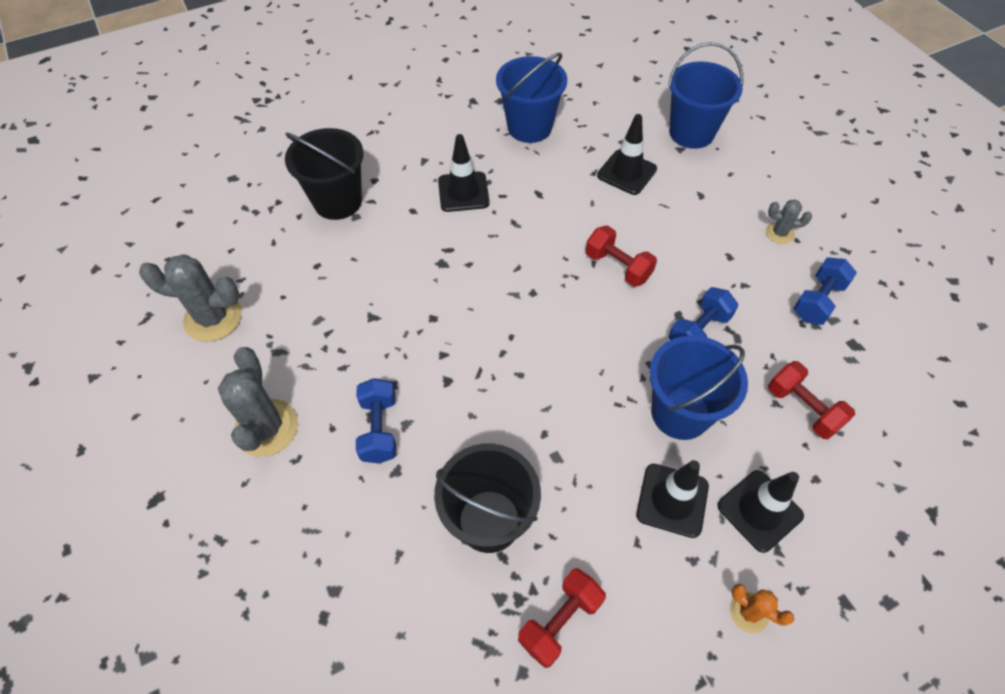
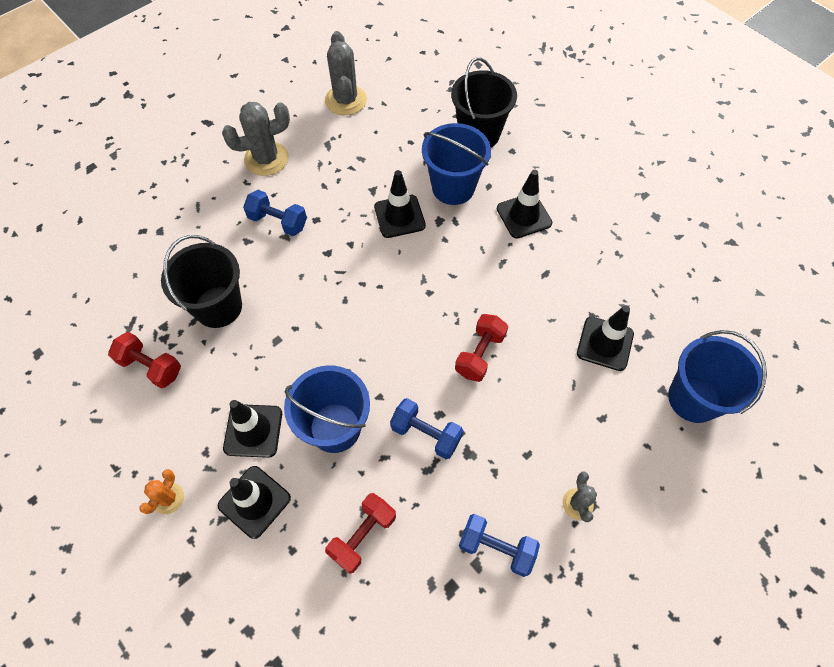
camera: 75 degrees right, 5 degrees up
blue dumbbell [356,378,396,463] -> blue dumbbell turned 45 degrees clockwise [243,190,307,236]
blue bucket [496,53,567,143] -> blue bucket moved to [422,123,491,205]
none -> black traffic cone [374,170,426,238]

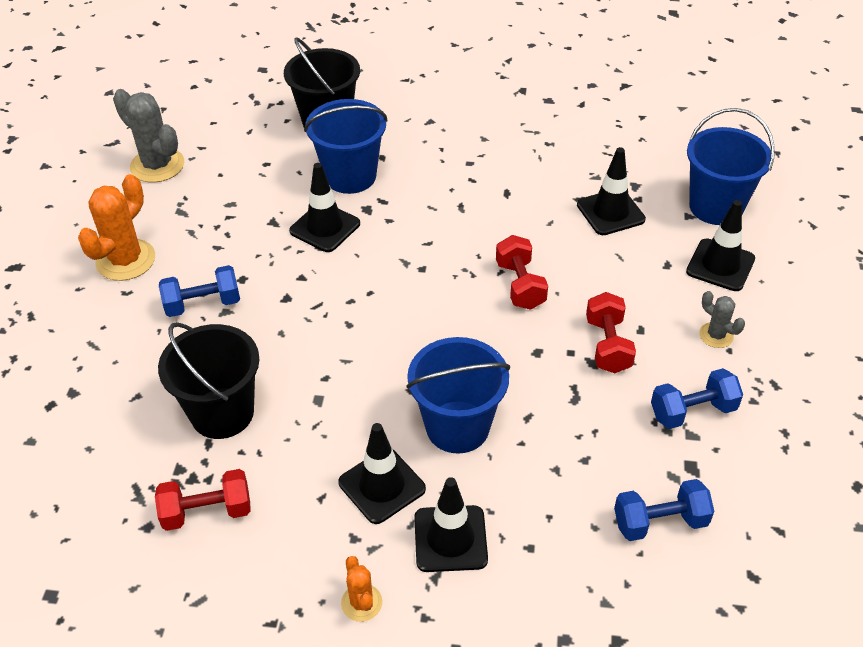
camera: 40 degrees left, 15 degrees down
grey cactus [222,102,290,176] -> orange cactus [78,174,155,281]
red dumbbell [325,493,396,574] -> red dumbbell moved to [586,292,636,373]
blue dumbbell [390,398,463,459] -> blue dumbbell moved to [614,479,714,541]
black traffic cone [497,170,552,239] -> black traffic cone moved to [686,200,755,291]

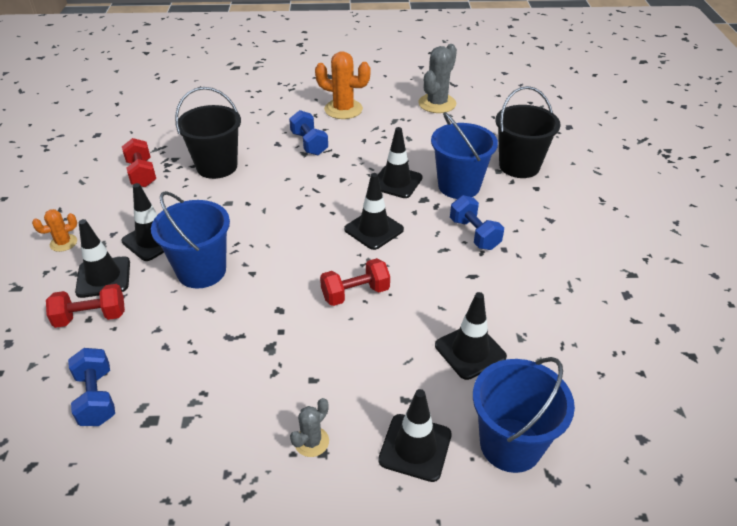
camera: 80 degrees right, 5 degrees down
red dumbbell [586,292,636,373] -> red dumbbell moved to [46,284,125,328]
blue dumbbell [651,368,743,429] -> blue dumbbell moved to [450,195,504,250]
none -> black traffic cone [344,173,404,250]

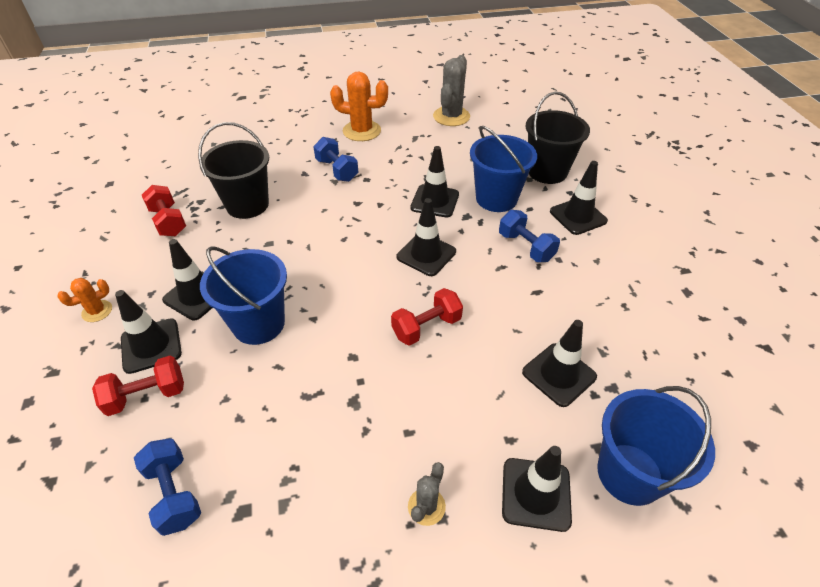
camera: 10 degrees left, 5 degrees up
none -> black traffic cone [550,161,608,235]

